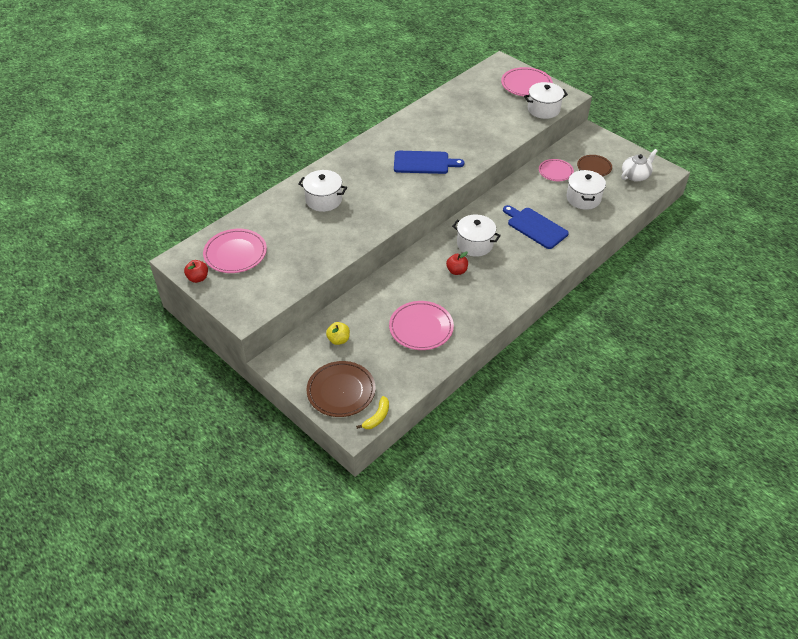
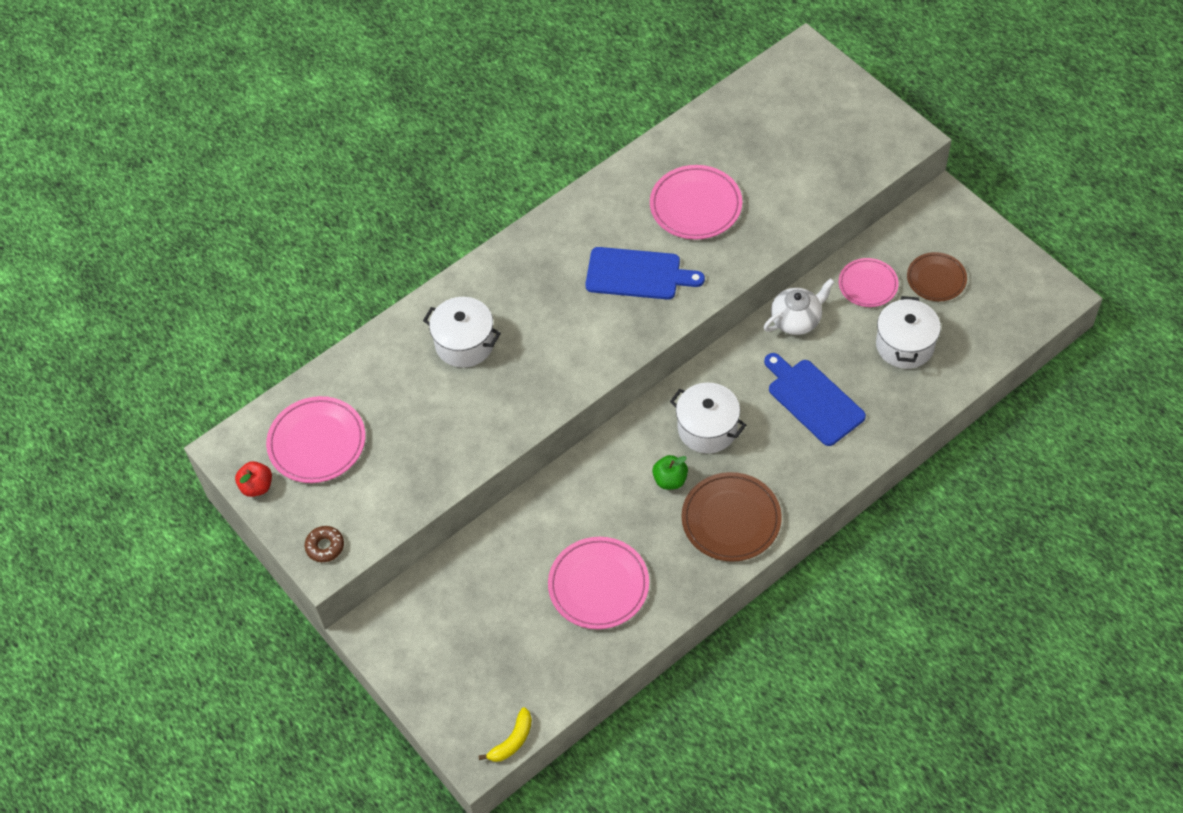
camera: 10 degrees right, 10 degrees up
brown plate [306,361,375,417] -> brown plate moved to [682,472,782,562]
yellow apple [326,322,350,345] -> none
red apple [446,252,468,275] -> green apple [652,455,688,489]
pink plate [501,67,553,96] -> pink plate moved to [650,165,742,240]
white pot [524,82,568,119] -> none
white teapot [621,149,658,182] -> white teapot moved to [763,278,835,335]
none -> brown donut [305,526,344,562]

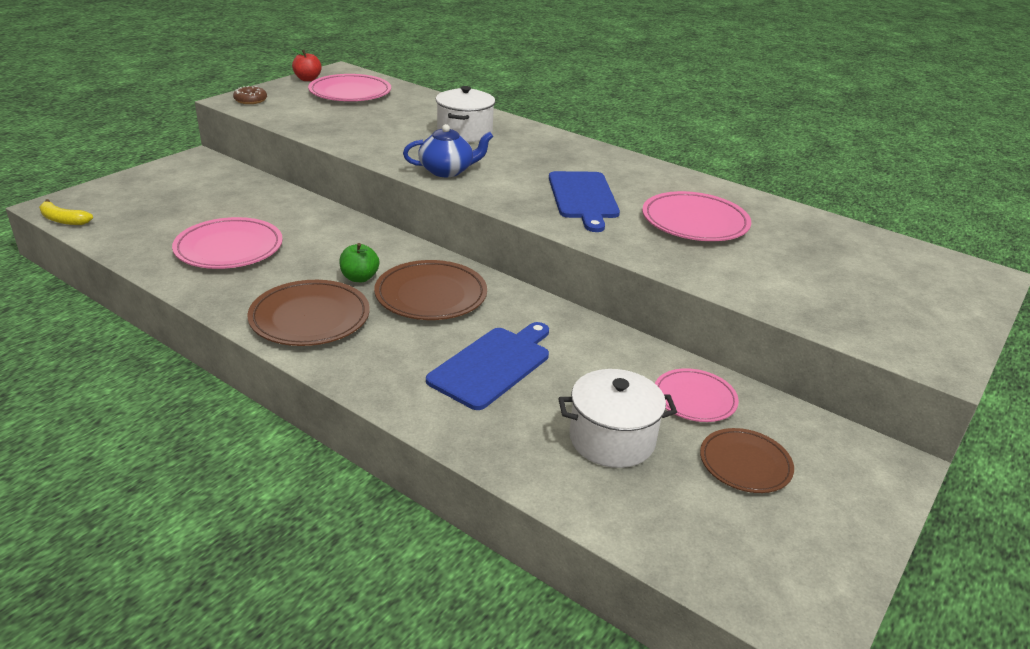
camera: 70 degrees right, 25 degrees down
white pot [670,382,746,454] -> brown plate [374,260,487,320]
white teapot [763,278,835,335] -> none
none -> blue teapot [403,124,493,177]

